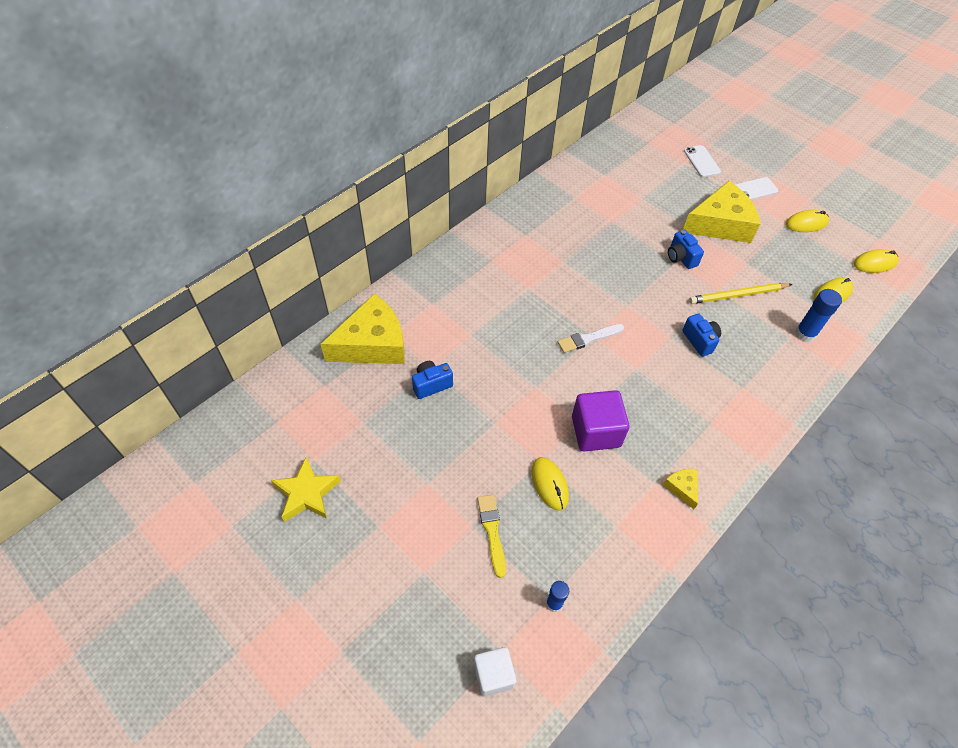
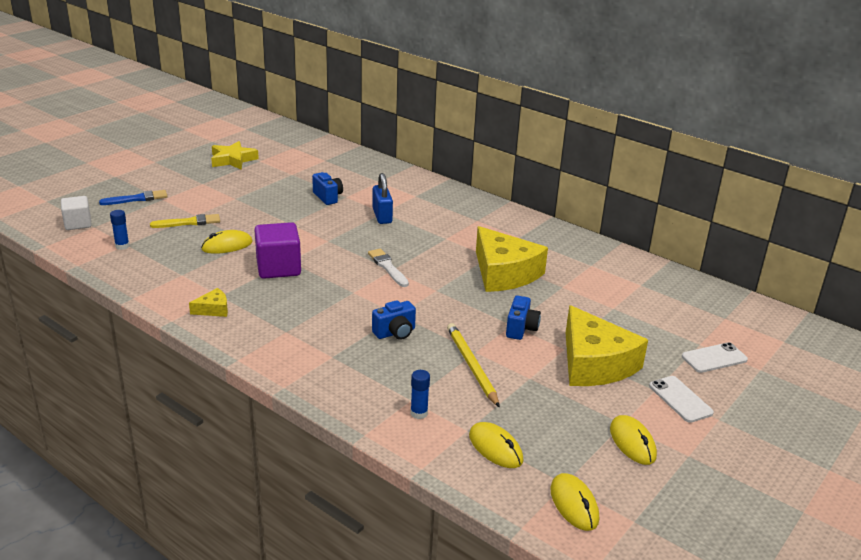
camera: 85 degrees right, 25 degrees down
yellow cheese [321,294,405,364] -> yellow cheese moved to [476,226,548,292]
blue camera [668,230,704,269] -> blue camera turned 135 degrees clockwise [506,295,541,340]
blue glue stick [795,289,842,342] -> blue glue stick [411,370,430,419], size x0.64
none -> blue brush [99,190,168,205]
none -> blue padlock [372,173,393,224]

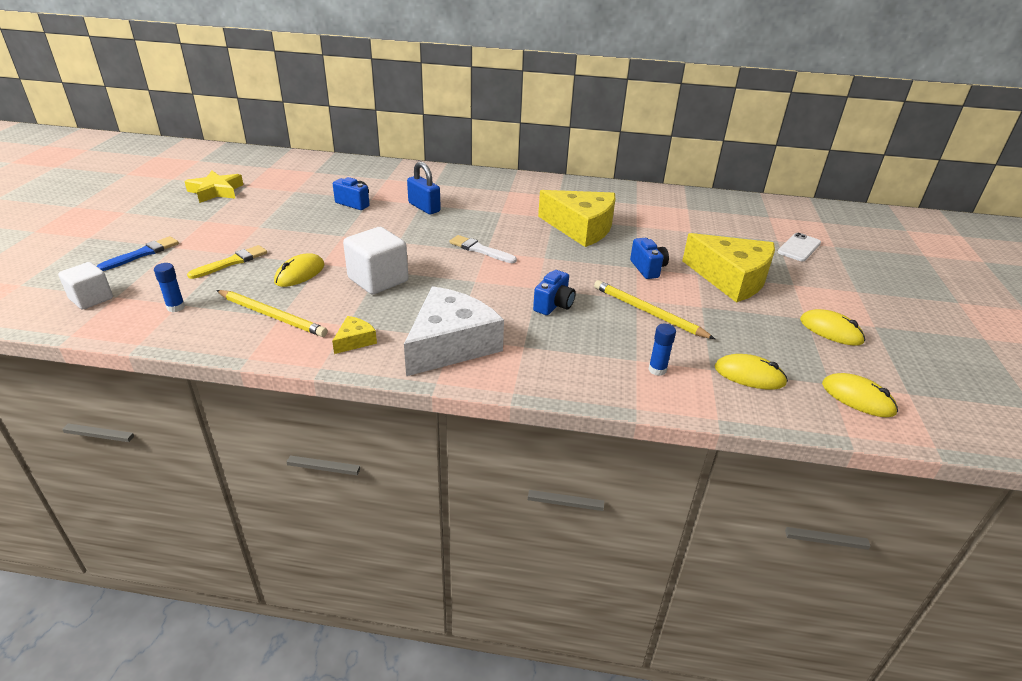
camera: 30 degrees left, 5 degrees up
purple cube [254,222,301,279] -> white cube [343,227,408,295]
white phone [649,376,714,423] -> none
none -> yellow pencil [216,290,328,337]
none -> white cheese [404,286,504,376]

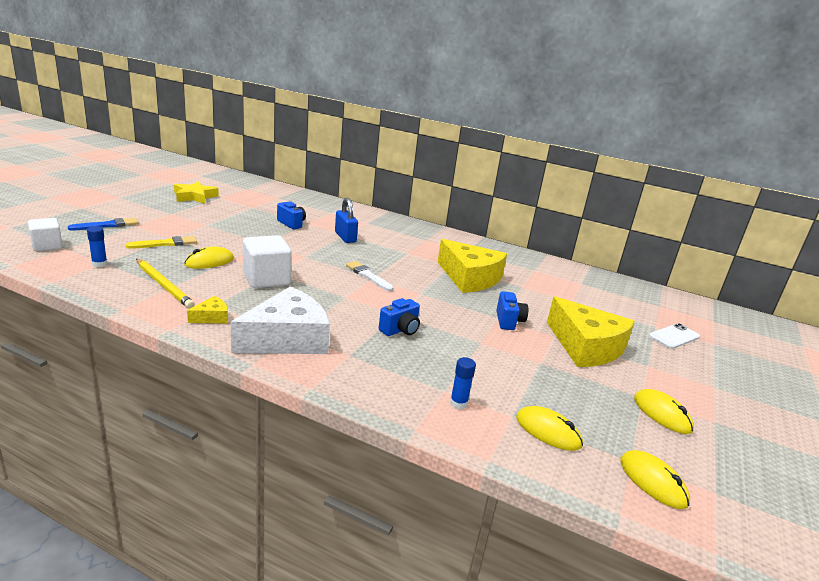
camera: 15 degrees right, 10 degrees down
yellow pencil [594,280,715,339] -> none

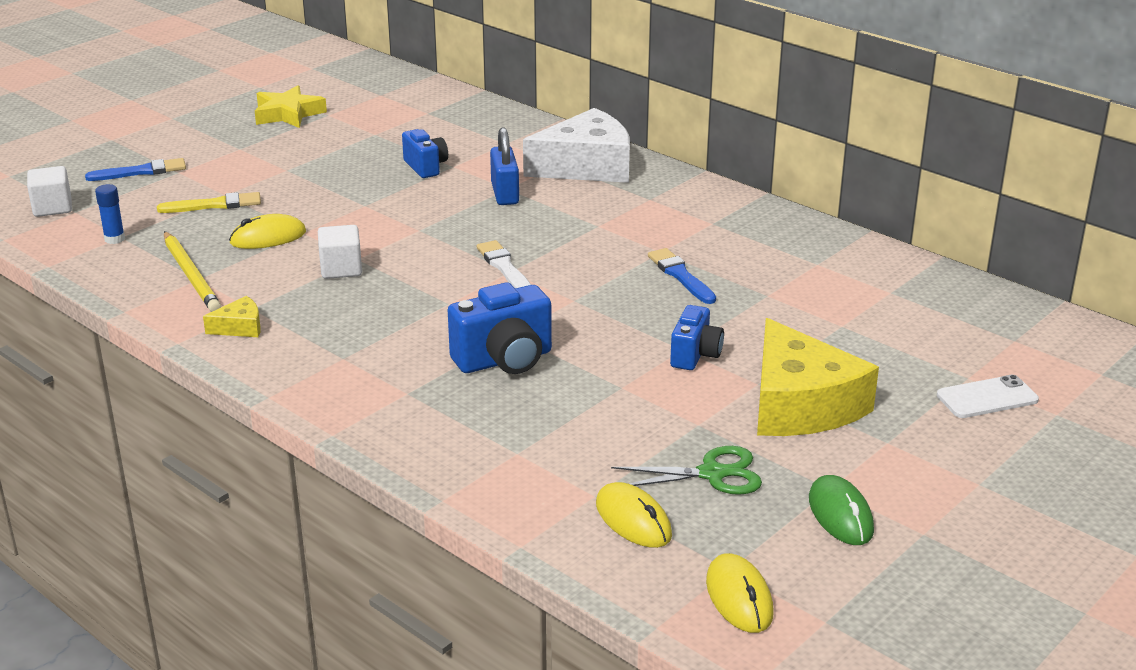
camera: 20 degrees right, 5 degrees up
white cheese [231,287,330,354] -> white cheese moved to [523,108,630,183]
white cube [243,235,292,288] -> white cube [318,225,362,279], size x0.65
blue camera [379,298,420,336] -> blue camera [448,283,552,374], size x1.57
yellow cheese [438,239,507,293] -> blue brush [648,248,716,304]
blue glue stick [450,357,476,409] -> none
yellow mouse [634,389,694,434] -> green mouse [809,475,874,545]
none -> green scissors [611,446,762,495]

